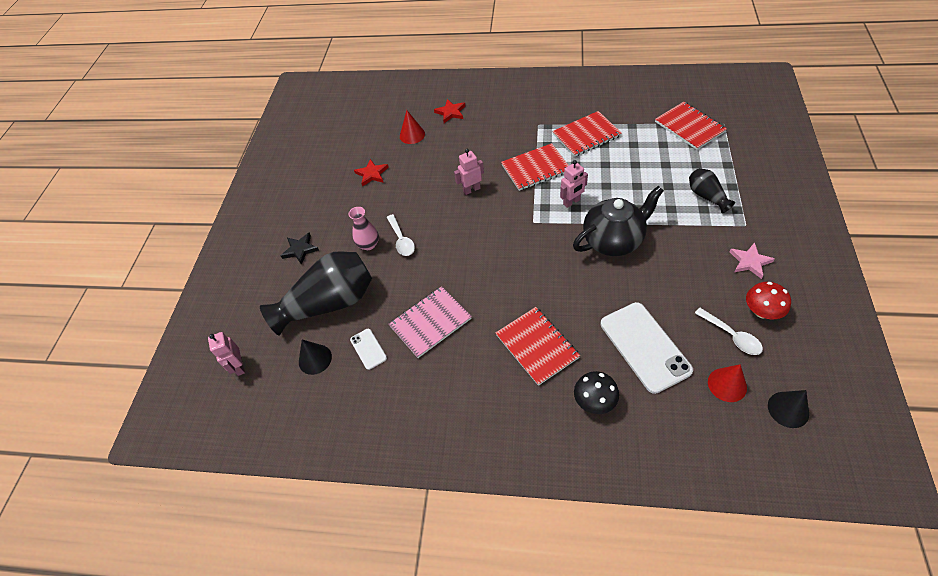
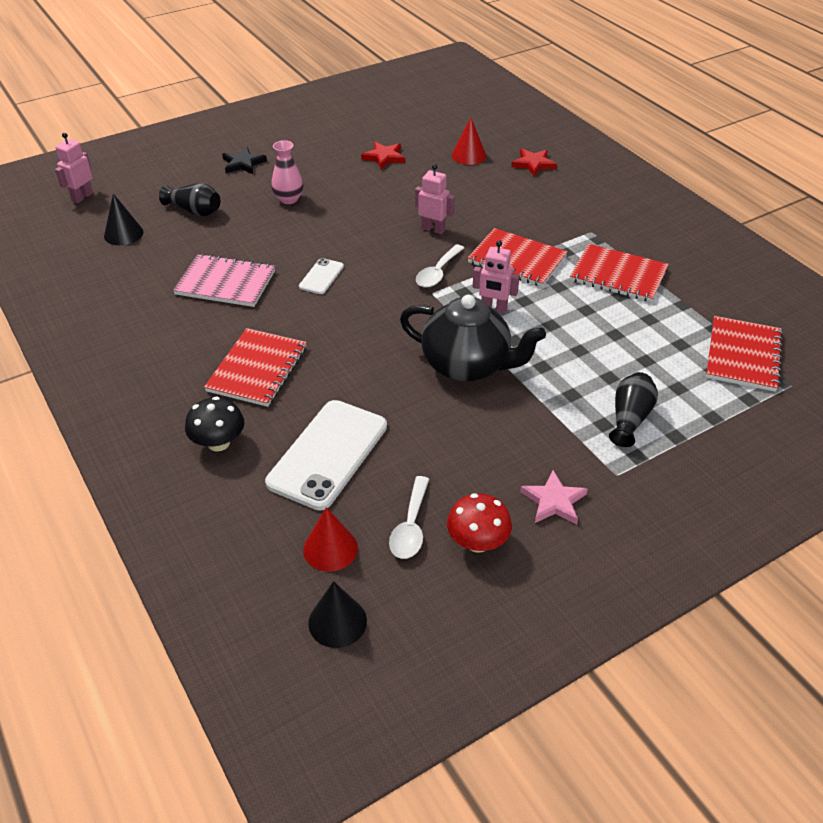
camera: 45 degrees right, 10 degrees down
black vase [260,251,372,336] -> black vase [159,183,220,217], size x0.49
white phone [350,329,387,370] -> white phone moved to [299,258,344,294]
white spoon [386,214,415,256] -> white spoon moved to [416,244,464,288]

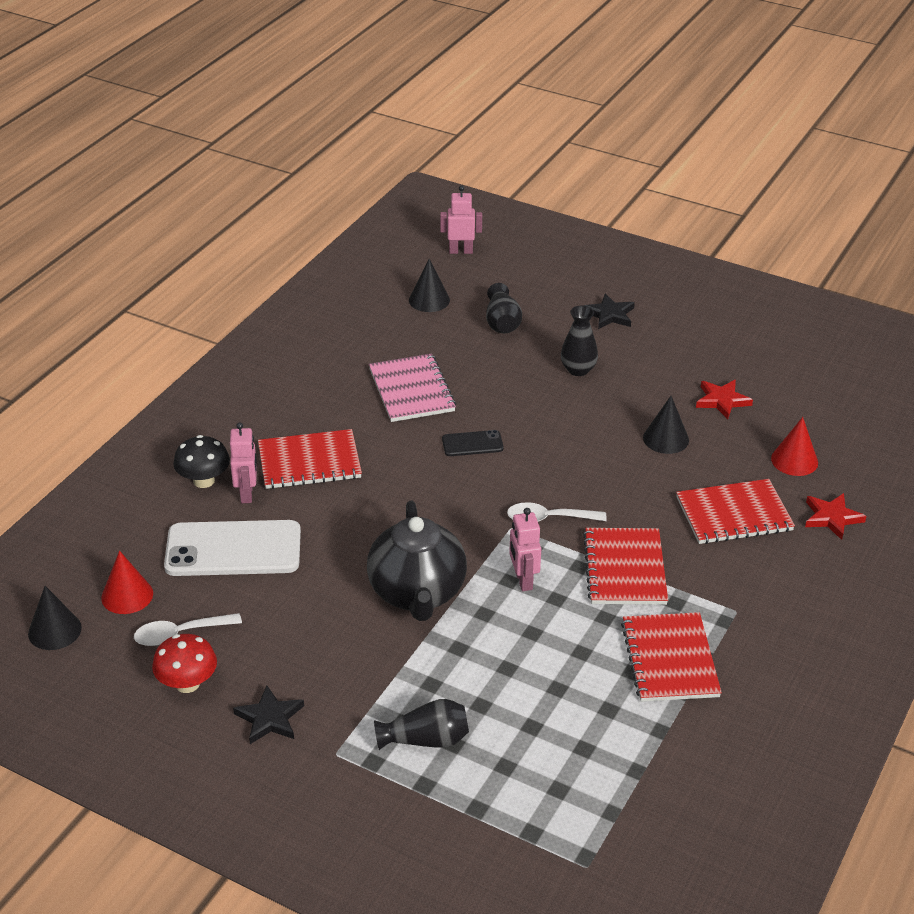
camera: 60 degrees right, 5 degrees down
pink vase [271,140,303,204] -> black vase [561,306,598,376]
white phone [299,258,344,294] -> black phone [442,430,504,456]
pink robot [415,164,455,234] -> pink robot moved to [230,422,257,503]
pink star [520,470,588,525] -> black star [233,686,304,744]
red notebook [706,316,783,392] -> red notebook moved to [676,479,795,544]
none -> black cone [643,396,689,454]

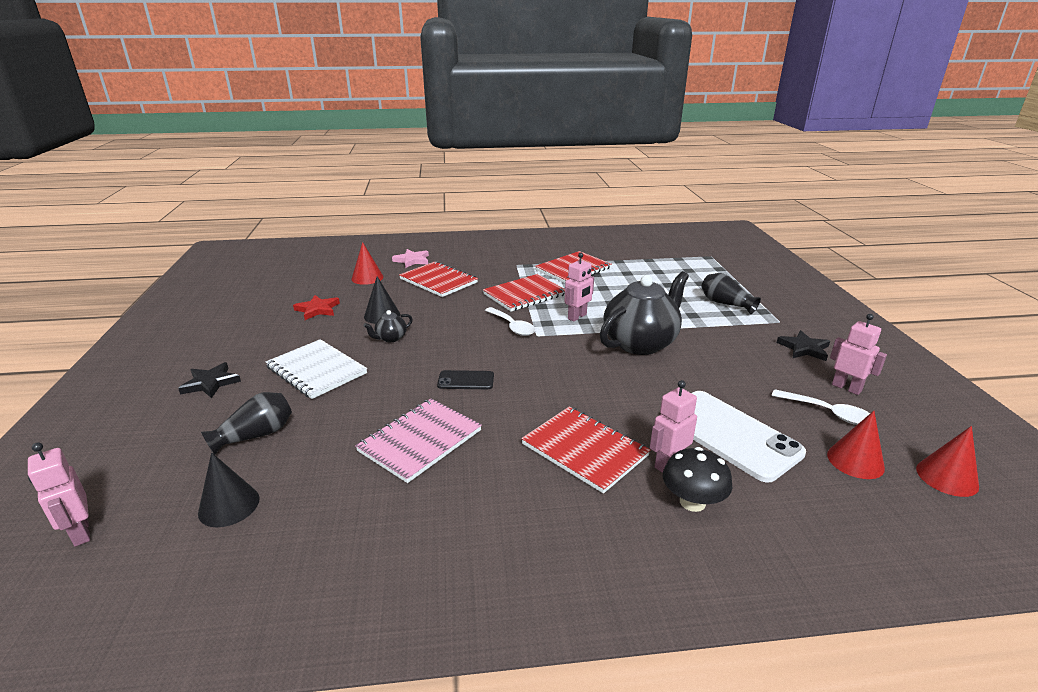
camera: 125 degrees left, 10 degrees down
black cone [28,586,82,650] -> red cone [916,426,979,497]
red mushroom [152,634,217,693] -> pink robot [830,314,887,395]
black phone [442,430,504,456] -> black phone turned 45 degrees counterclockwise [437,370,494,389]
black vase [561,306,598,376] -> white notebook [266,339,367,399]
red star [805,493,866,540] -> pink star [392,249,429,268]
none -> black teapot [363,310,413,342]

